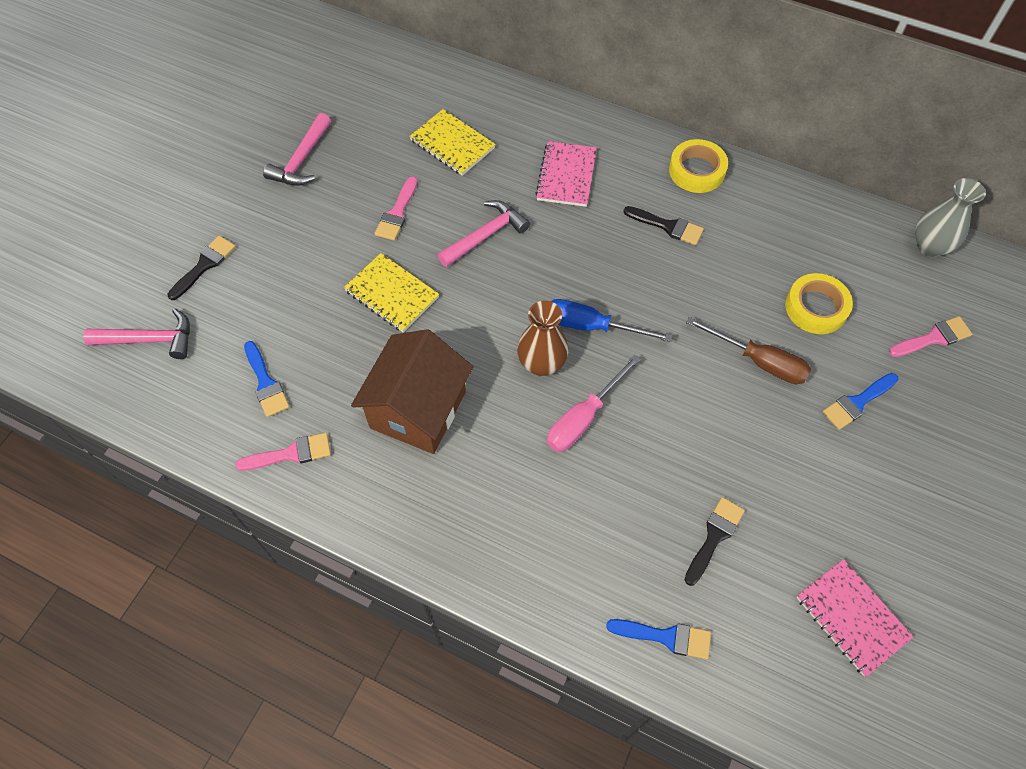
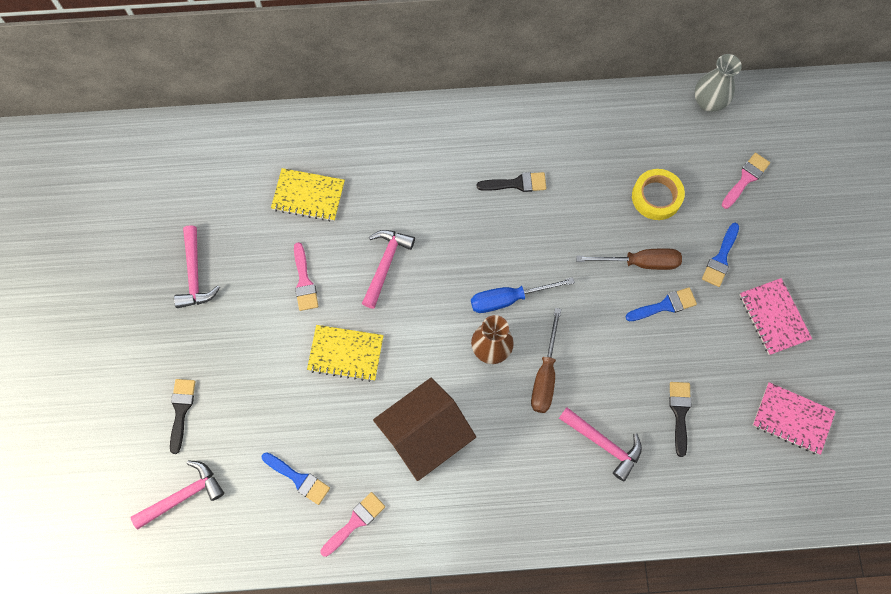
camera: 30 degrees left, 10 degrees up
brown house [351,329,473,454] -> brown house turned 60 degrees clockwise [373,378,476,481]
pink notebook [535,141,597,207] -> pink notebook moved to [740,278,812,355]
pink screwdriver [547,355,641,452] -> brown screwdriver [531,308,561,413]
blue brush [606,619,711,659] -> blue brush moved to [626,287,697,321]
yellow tape [669,139,728,193] -> none
none -> pink hammer [559,407,642,481]

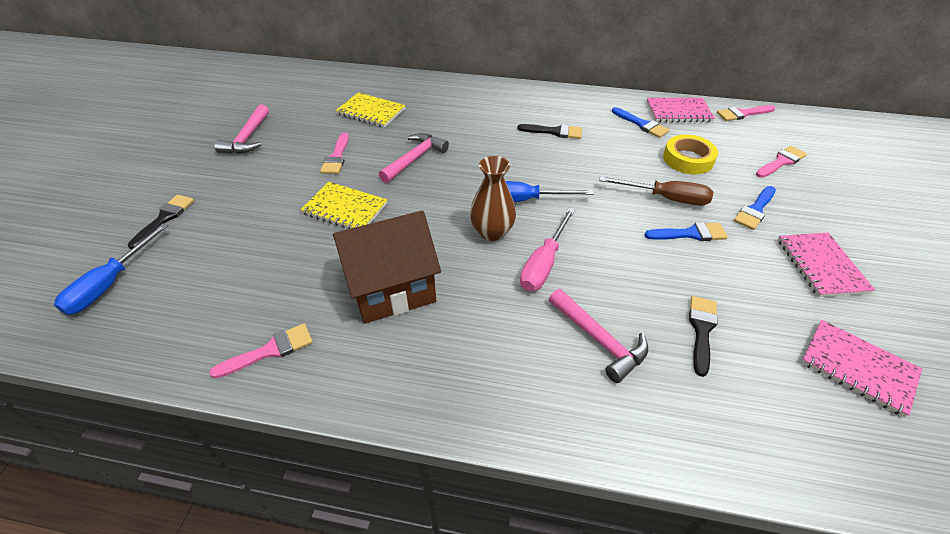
camera: 15 degrees right, 25 degrees down
pink hammer [130,460,224,530] -> blue screwdriver [54,223,169,315]
blue brush [262,452,330,505] -> blue brush moved to [612,107,670,138]
brown screwdriver [531,308,561,413] -> pink screwdriver [520,208,575,291]
grey vase [695,54,742,112] -> pink brush [717,105,775,121]
none -> pink notebook [647,98,715,122]

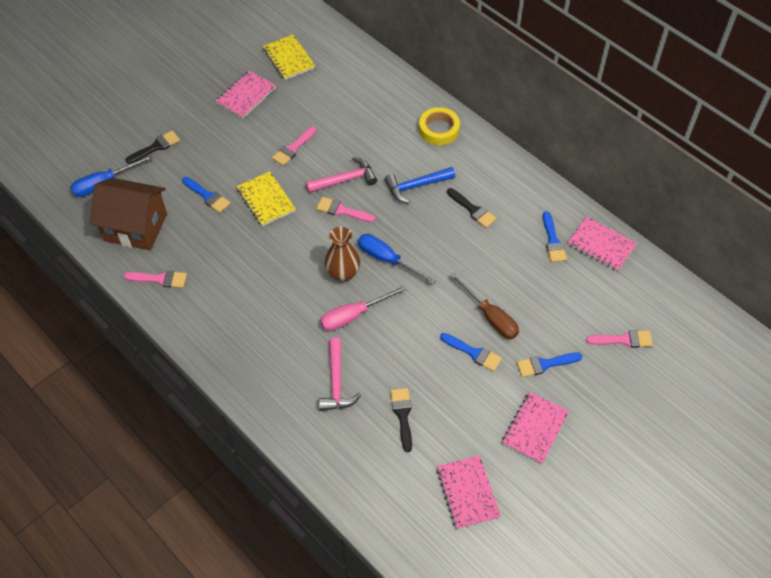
camera: 35 degrees right, 10 degrees up
pink hammer [214,104,269,154] -> pink notebook [216,71,276,118]
brown house [333,211,441,323] -> brown house moved to [90,178,167,251]
yellow notebook [336,92,405,128] -> yellow notebook moved to [263,35,315,80]
yellow tape [663,135,718,174] -> yellow tape moved to [419,107,460,145]
black brush [689,296,718,377] -> black brush turned 60 degrees counterclockwise [390,388,412,452]
pink brush [717,105,775,121] -> pink brush moved to [316,197,376,222]
none -> blue brush [182,177,231,213]
none -> blue hammer [384,167,455,203]

